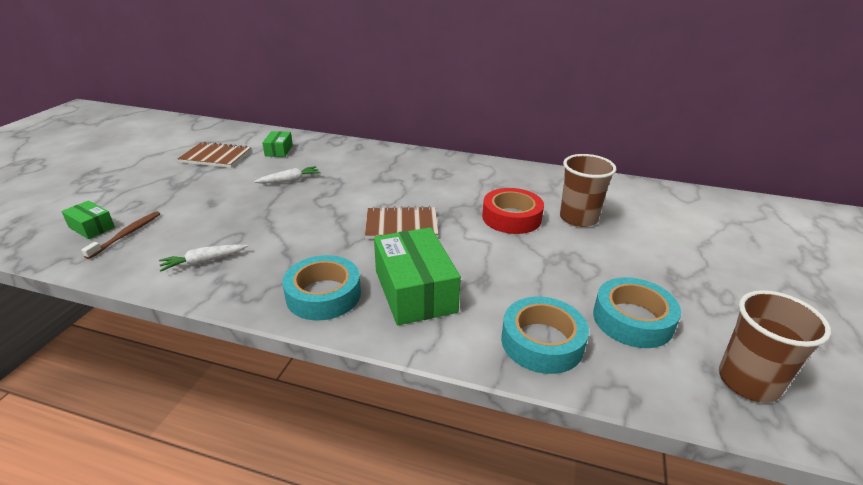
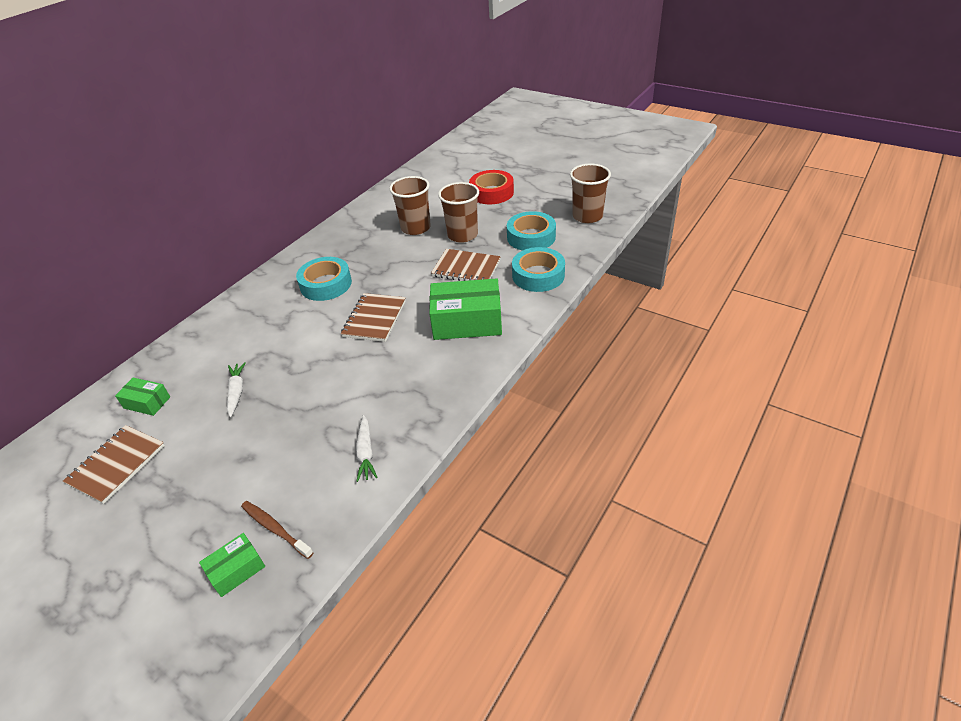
camera: 70 degrees left, 10 degrees up
turquoise tape [283,255,361,320] -> turquoise tape moved to [296,257,352,301]
red tape [482,188,544,234] -> red tape moved to [469,170,514,204]
none -> brown notebook [431,249,501,281]
none -> brown cup [438,182,479,243]

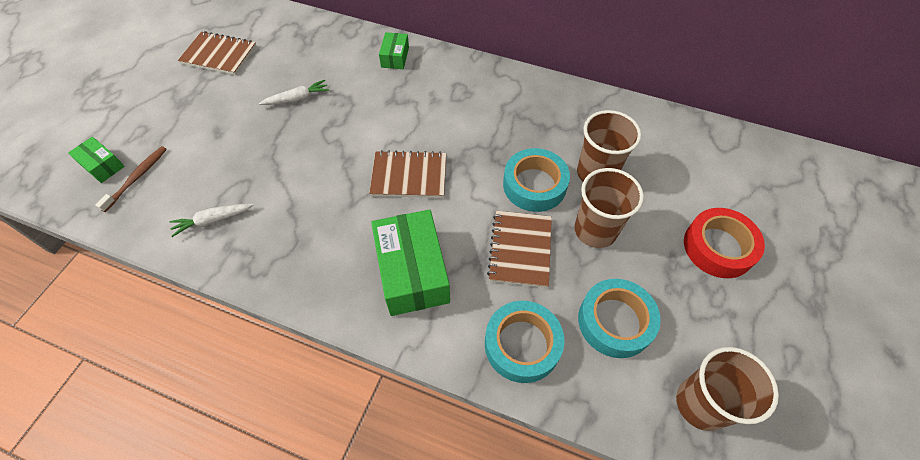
camera: 75 degrees right, 15 degrees up
green box [115,378,170,416] -> green box moved to [379,32,409,69]
turquoise tape [296,257,352,301] -> turquoise tape moved to [503,148,570,212]

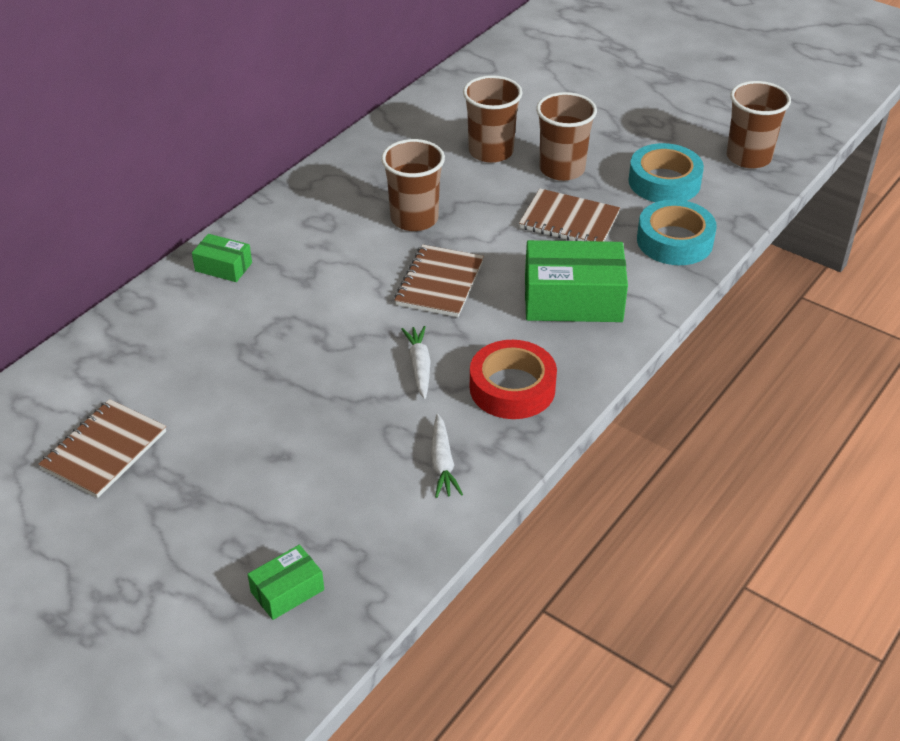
camera: 75 degrees left, 15 degrees down
brown toothbrush [95,146,167,212] -> none
white carrot [259,80,329,105] -> white carrot moved to [402,326,431,399]
turquoise tape [503,148,570,212] -> none
red tape [684,208,765,278] -> red tape moved to [470,340,557,419]
none -> brown cup [381,139,445,231]

